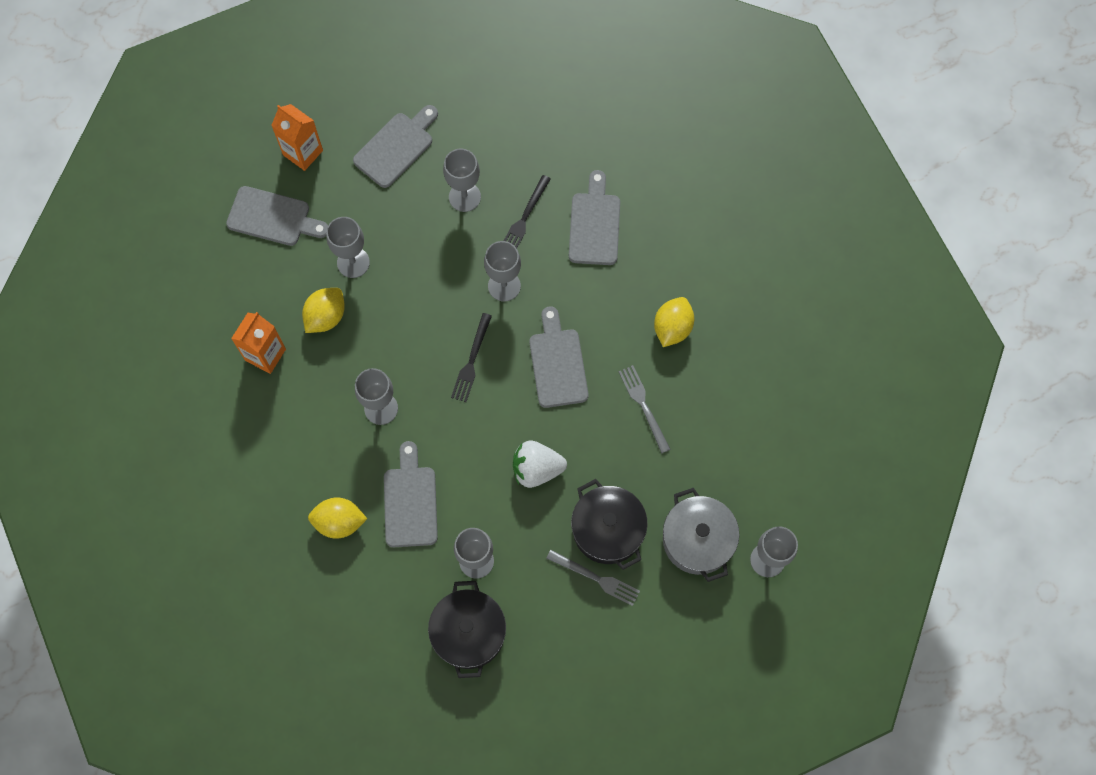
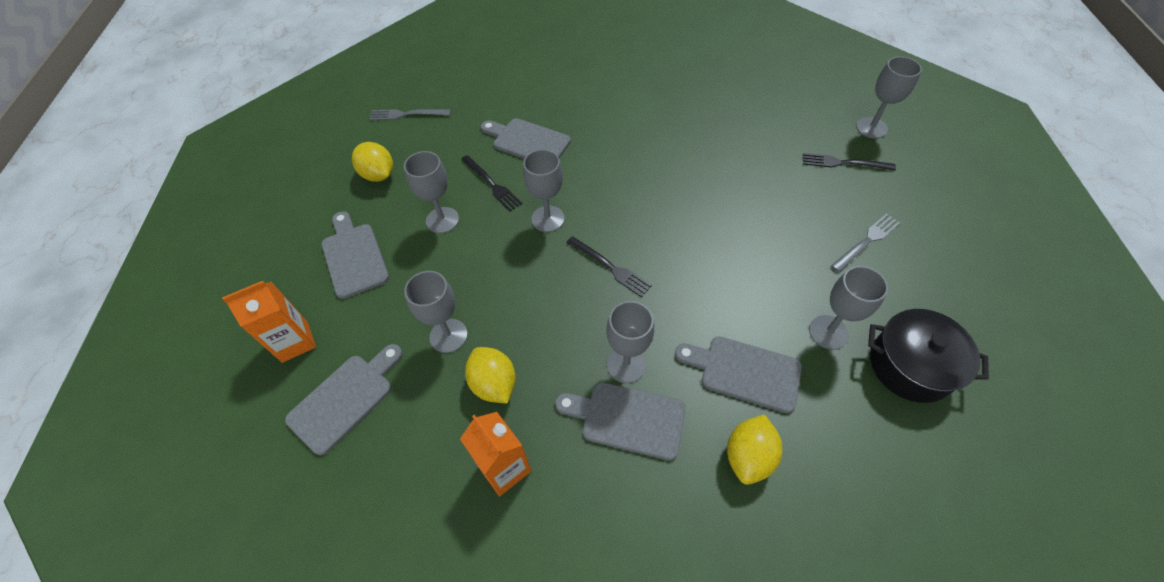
camera: 65 degrees left, 15 degrees down
white strawberry [513,441,567,488] -> none
grey cutting board [529,306,588,408] -> grey cutting board moved to [555,382,686,461]
black pot [571,479,647,570] -> none
grey fork [619,365,671,454] -> grey fork moved to [369,109,451,120]
yellow lemon [654,297,694,347] -> yellow lemon moved to [352,142,393,182]
grey pot [663,488,739,582] -> black fork [803,153,896,171]

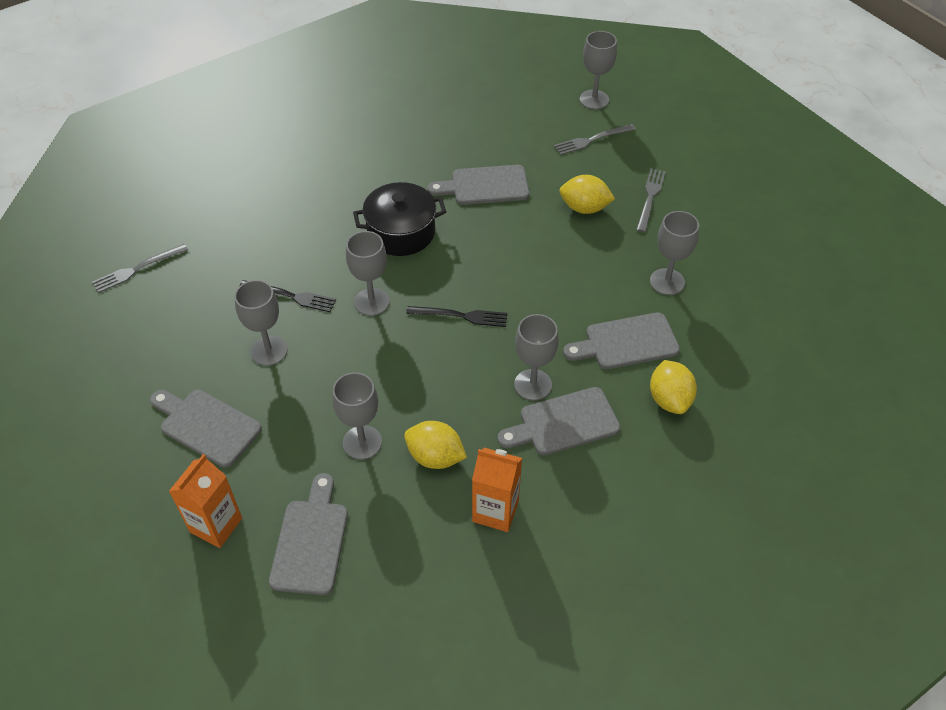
camera: 35 degrees left, 5 degrees down
yellow lemon [352,142,393,182] -> yellow lemon moved to [559,175,615,214]
grey cutting board [481,118,571,159] -> grey cutting board moved to [428,165,529,205]
black fork [803,153,896,171] -> grey fork [554,124,636,155]
black pot [868,309,989,403] -> black pot moved to [353,182,446,256]

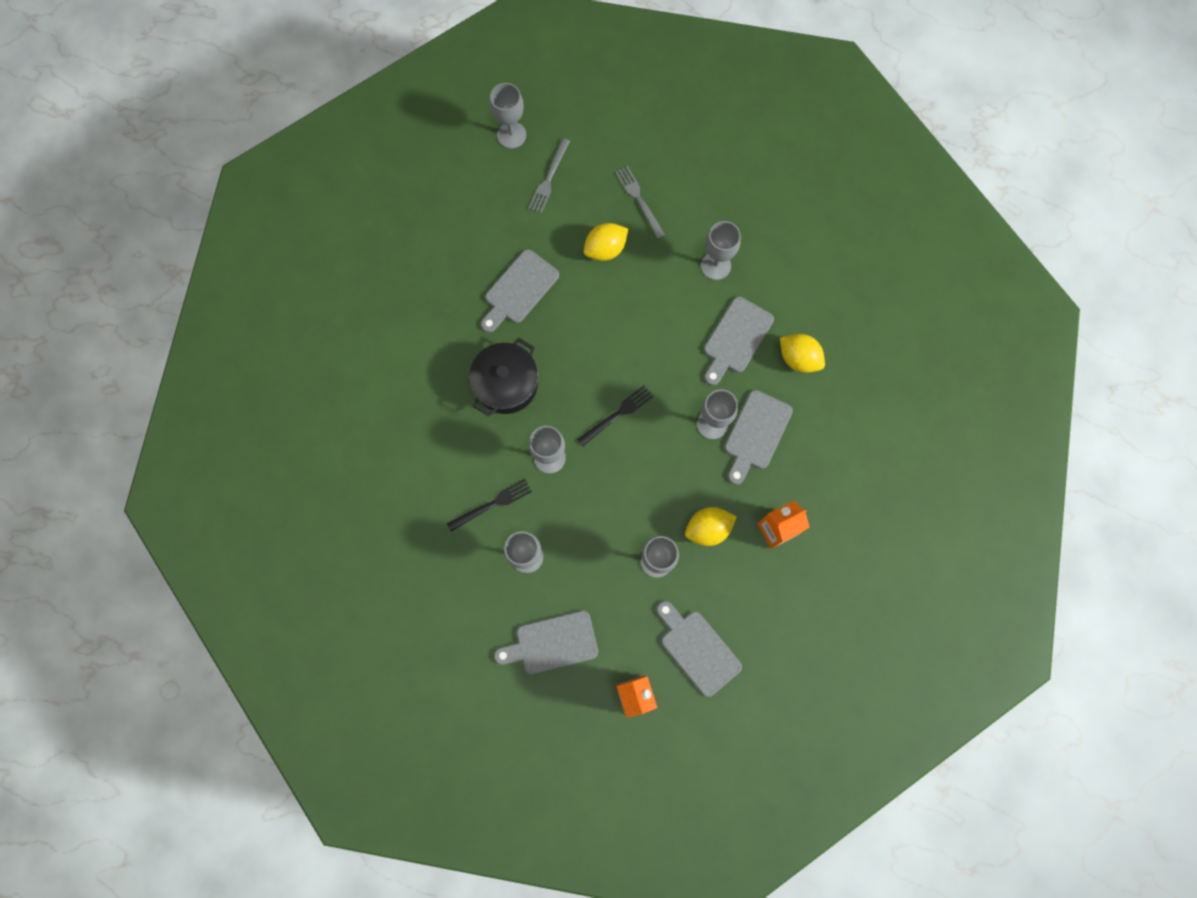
camera: 45 degrees left, 25 degrees up
grey fork [92,244,188,293] -> none

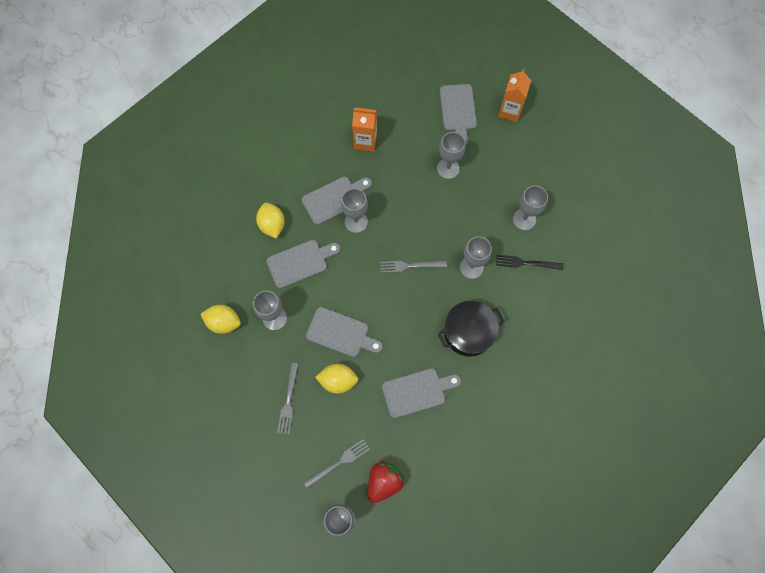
camera: 145 degrees left, 5 degrees down
grey cutting board [494,610,598,674] -> grey cutting board moved to [306,307,383,357]
black fork [577,385,653,446] -> grey fork [380,261,447,273]
yellow lemon [685,507,737,546] -> yellow lemon moved to [201,305,241,334]
none -> red strawberry [368,461,404,503]

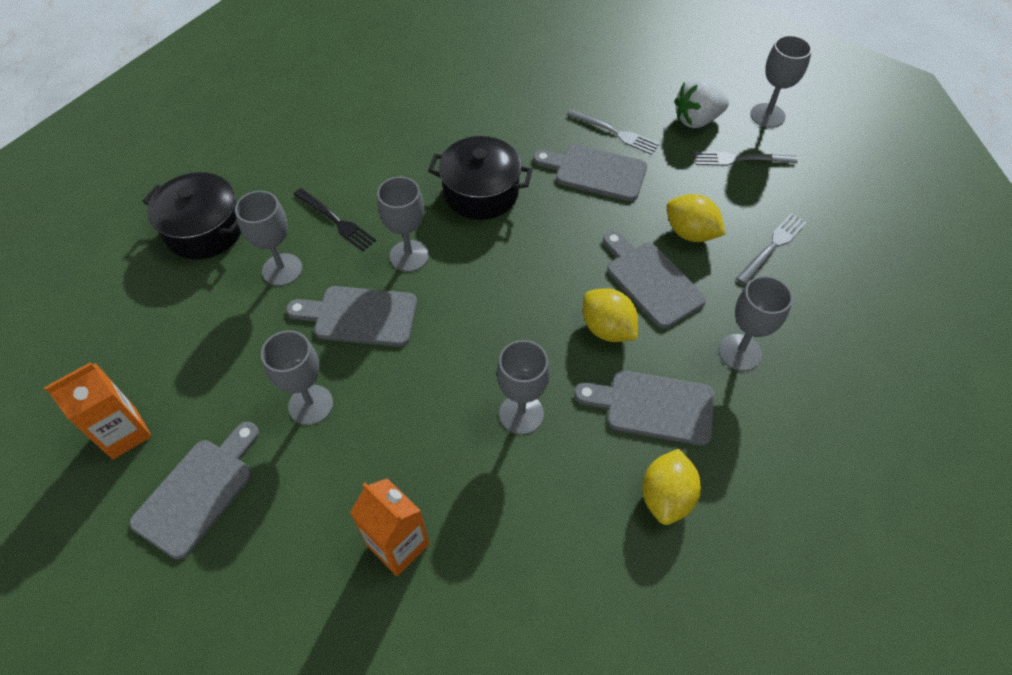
camera: 145 degrees left, 15 degrees down
yellow lemon [201,305,241,334] -> yellow lemon moved to [583,288,638,342]
grey cutting board [302,177,372,225] -> grey cutting board moved to [286,286,417,347]
red strawberry [368,461,404,503] -> white strawberry [674,78,729,128]
grey fork [380,261,447,273] -> grey fork moved to [567,109,660,155]
none -> black pot [143,172,241,259]

